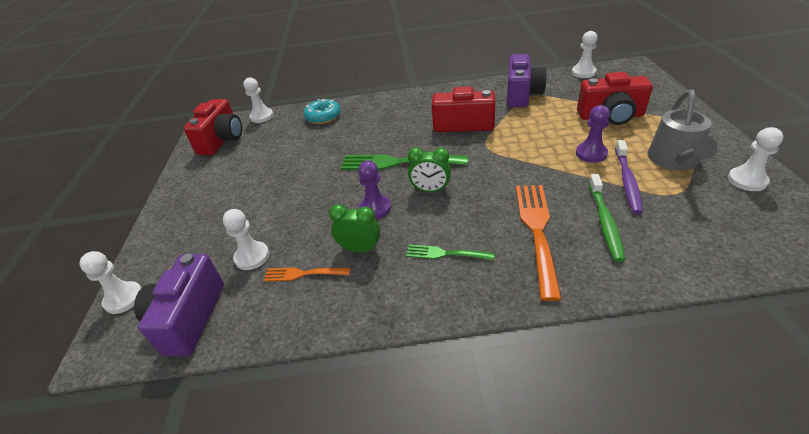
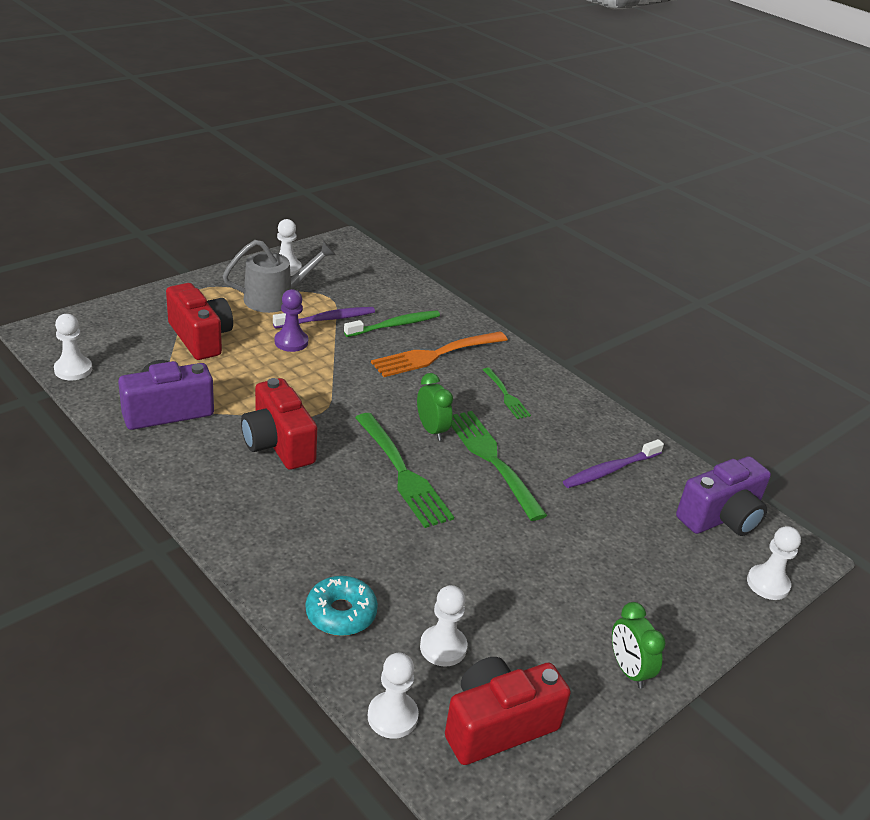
camera: 135 degrees left, 5 degrees down
white pawn [223,209,270,270] -> white pawn moved to [420,585,467,667]
orange fork [263,267,350,282] -> purple toothbrush [563,439,664,488]
green clock [329,204,380,253] -> green clock moved to [612,602,666,689]
purple pawn [358,161,391,219] -> green fork [451,411,547,521]

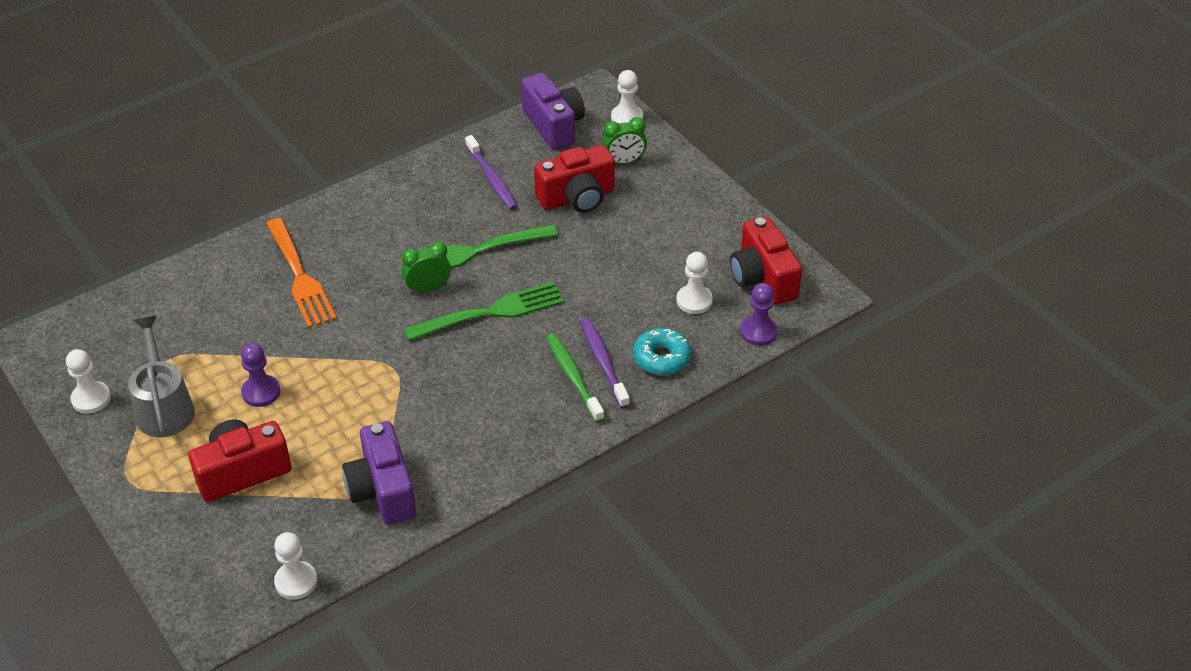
camera: 80 degrees left, 10 degrees up
red camera [241,378,317,470] -> red camera moved to [534,145,615,213]
purple toothbrush [273,307,375,329] -> purple toothbrush moved to [580,318,630,408]
green toothbrush [344,310,440,337] -> green toothbrush moved to [546,333,605,423]
white pawn [368,653,419,739] -> purple pawn [740,283,778,346]
green fork [483,368,531,419] -> none
green clock [612,602,666,689] -> green clock moved to [602,117,647,165]

